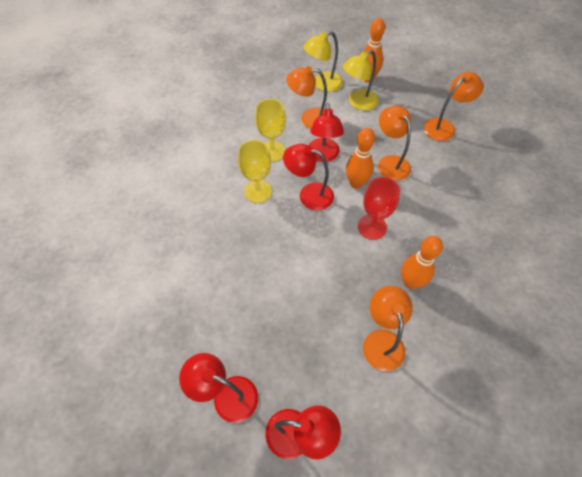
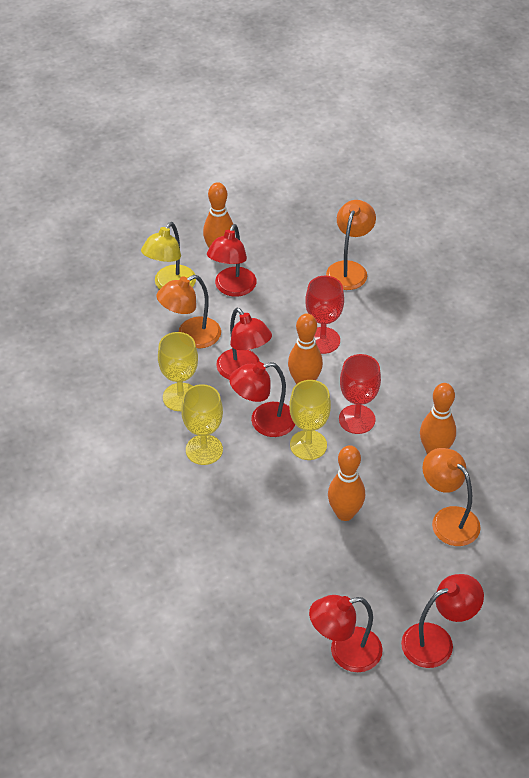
camera: 35 degrees left, 10 degrees down
yellow lamp [343,50,379,110] -> red lamp [207,224,257,297]
orange lamp [378,106,411,181] -> red goblet [305,276,344,354]
none -> yellow goblet [289,380,331,460]
none -> orange bowling pin [328,445,365,521]

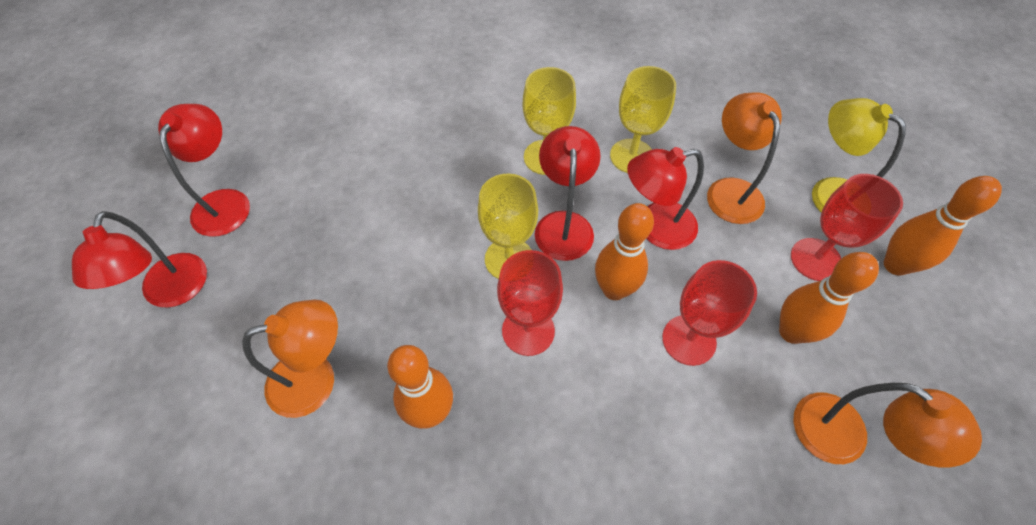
camera: 110 degrees right, 10 degrees up
red lamp [207,224,257,297] -> red goblet [791,174,903,281]
orange bowling pin [328,445,365,521] -> orange bowling pin moved to [779,252,879,344]

